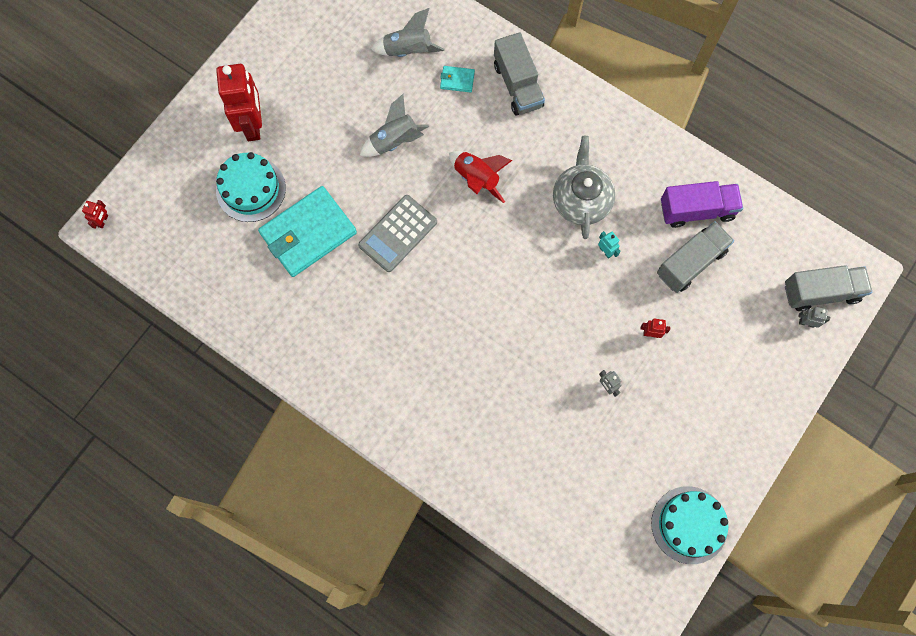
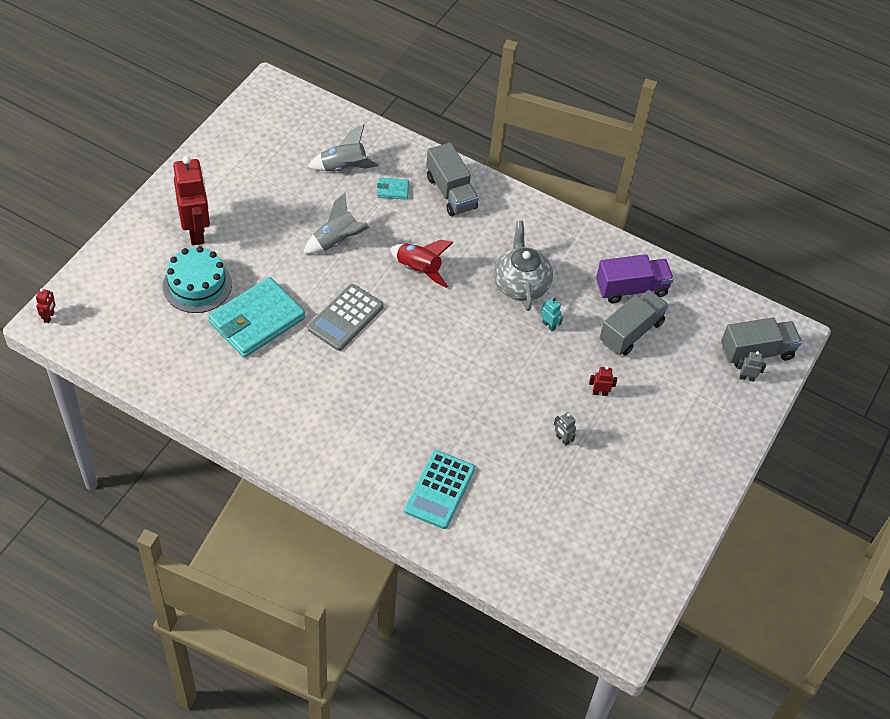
camera: 10 degrees left, 20 degrees down
turquoise cake [651,486,728,564] -> none
none -> turquoise calculator [404,450,475,529]

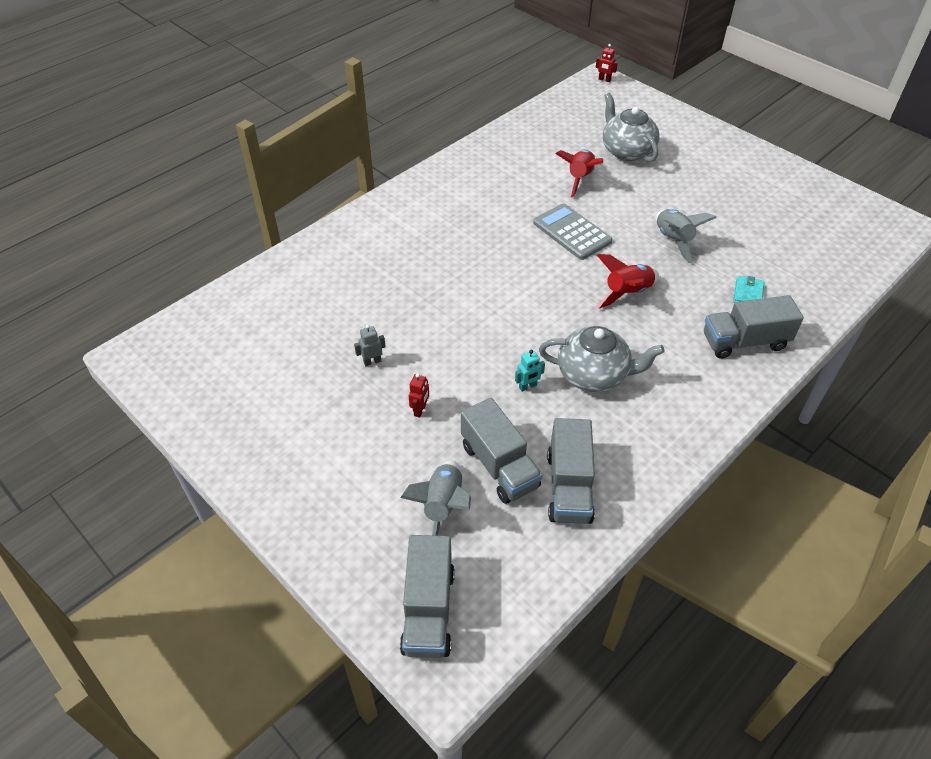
camera: 110 degrees right, 5 degrees down
turquoise cake [163,246,232,313] -> grey teapot [603,93,660,162]
red robot [173,156,210,245] -> none
turquoise wallet [208,277,305,358] -> red rocket [556,149,603,198]
grey rocket [308,124,379,171] -> grey rocket moved to [400,460,471,536]
turquoise calculator [404,450,475,529] -> none
purple truck [596,254,674,303] -> grey truck [547,418,595,524]
grey robot [737,351,766,382] -> none

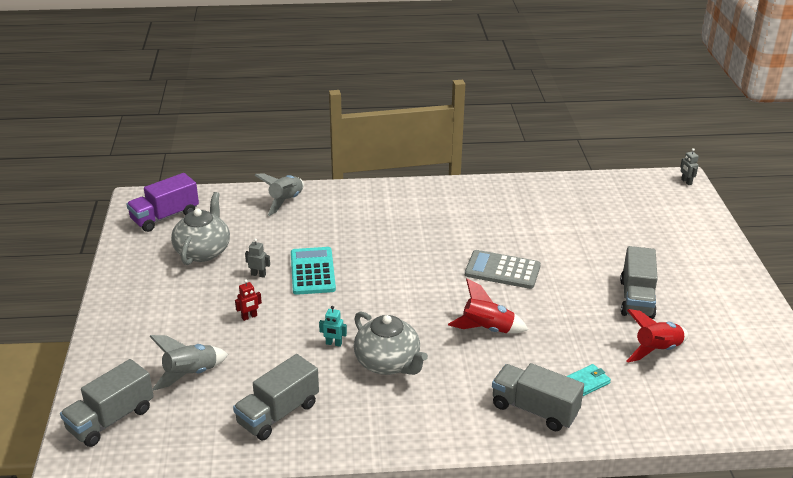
camera: 40 degrees right, 15 degrees down
grey truck [461,398,543,504] -> grey truck moved to [620,246,658,319]
grey calculator [533,203,612,260] -> grey calculator turned 75 degrees counterclockwise [465,250,541,289]
red rocket [556,149,603,198] -> red rocket moved to [627,309,688,363]
red robot [596,44,618,82] -> grey robot [680,148,699,185]
grey teapot [603,93,660,162] -> grey teapot moved to [171,192,230,265]
grey rocket [656,209,717,263] -> grey rocket moved to [254,173,304,216]
none -> purple truck [126,173,199,232]
none -> turquoise calculator [291,247,336,295]

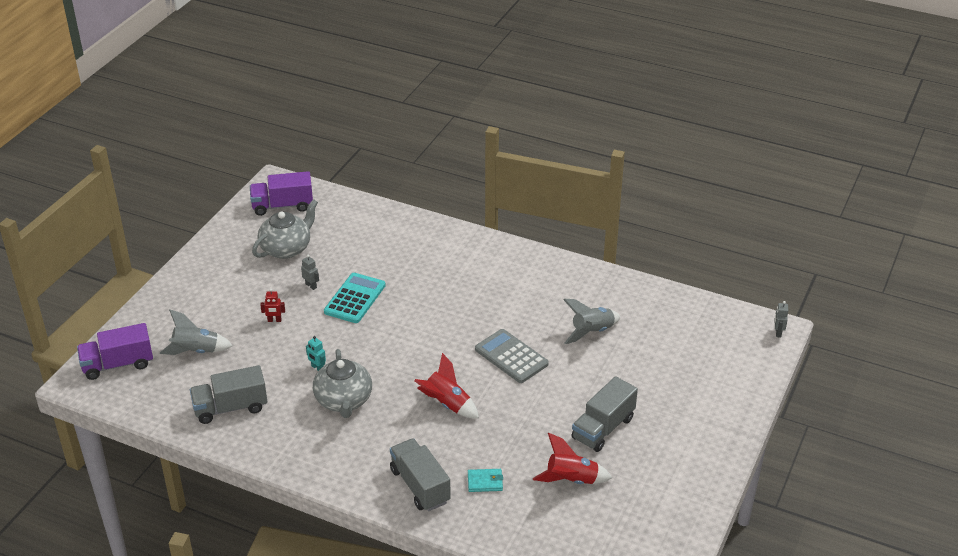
camera: 30 degrees right, 5 degrees up
grey truck [60,359,154,447] -> purple truck [77,323,153,380]
grey rocket [254,173,304,216] -> grey rocket moved to [563,299,620,344]

